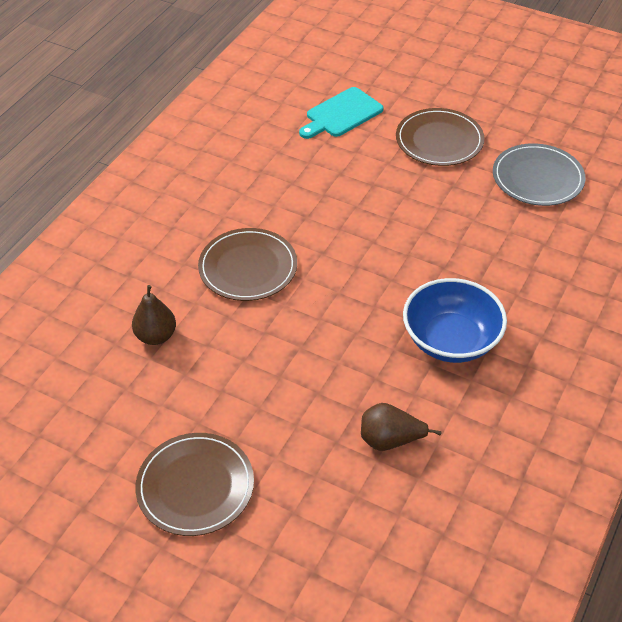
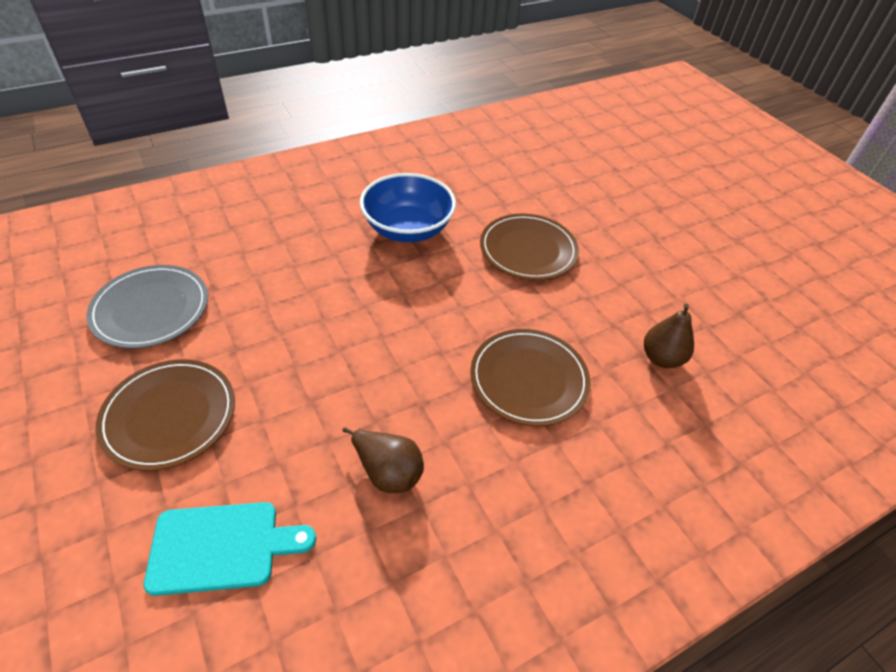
camera: 150 degrees left, 0 degrees up
brown plate [135,433,254,536] -> brown plate moved to [480,214,579,280]
brown pear [361,403,442,451] -> brown pear moved to [343,427,424,493]

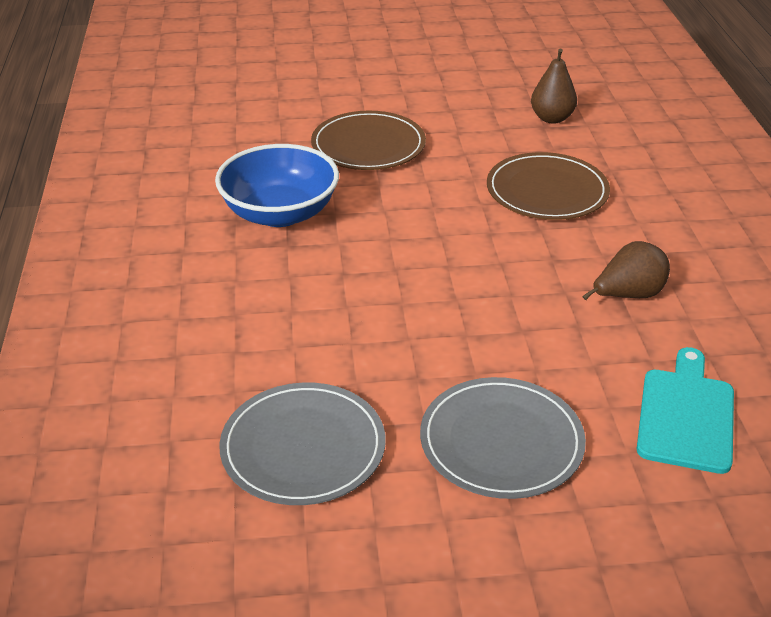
camera: 65 degrees left, 10 degrees down
brown plate [96,359,235,471] -> grey plate [420,377,586,499]

